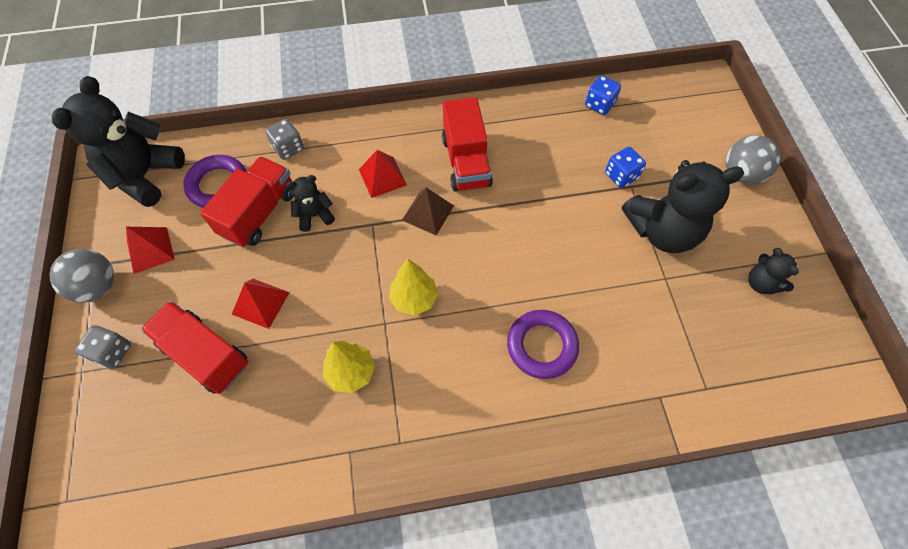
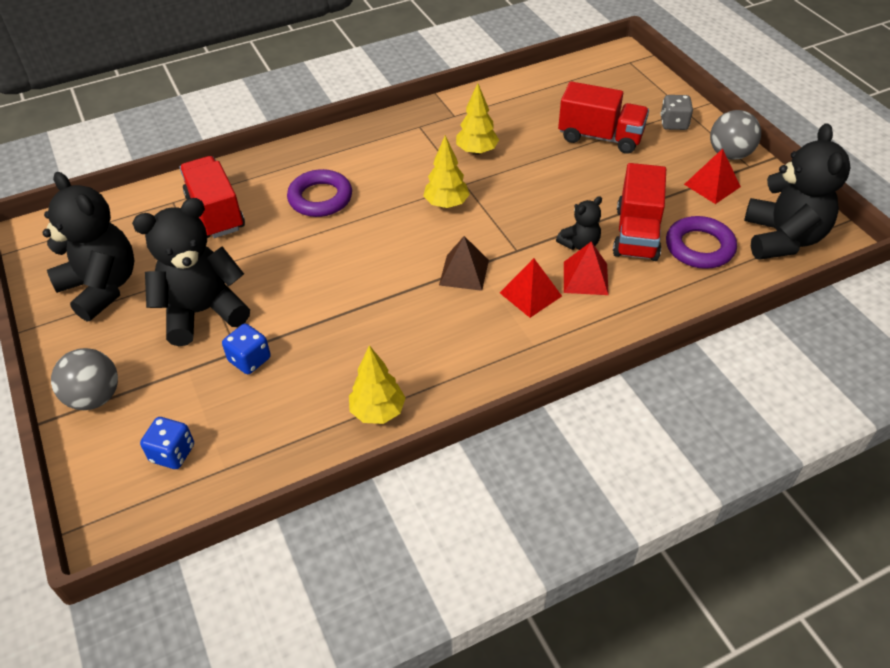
camera: 165 degrees right, 15 degrees down
red pyramid [232,279,290,329] -> red pyramid moved to [564,241,609,295]
grey dice [265,119,304,160] -> none
red truck [442,97,493,192] -> red truck moved to [180,156,245,238]
blue dice [585,75,621,115] -> blue dice moved to [140,417,194,469]
black teddy bear [748,248,798,294] -> black teddy bear [43,172,134,322], size x2.03
none -> yellow tree [349,345,406,424]

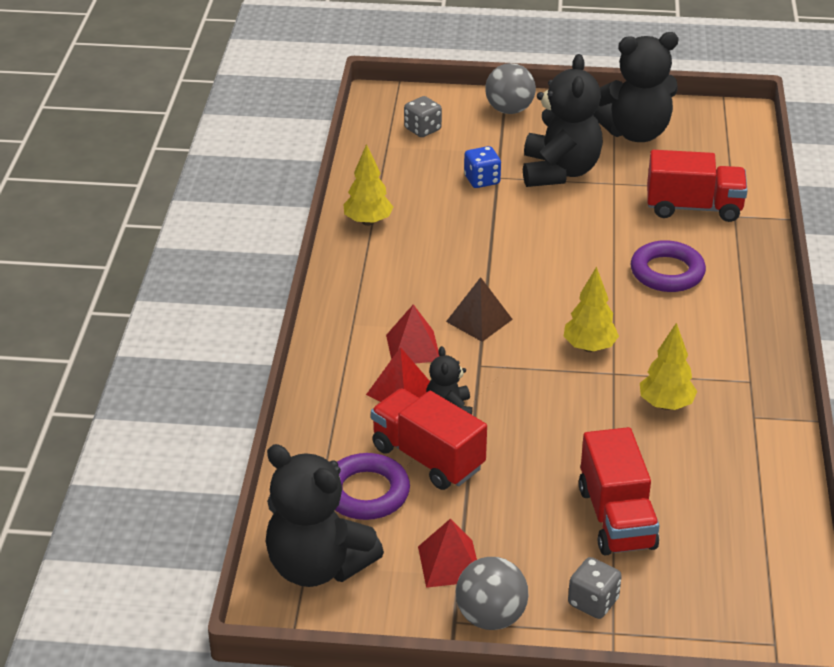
camera: 120 degrees right, 10 degrees down
blue dice [140,417,194,469] -> grey dice [404,96,442,137]
red truck [558,81,649,154] -> red truck turned 60 degrees counterclockwise [579,427,659,556]

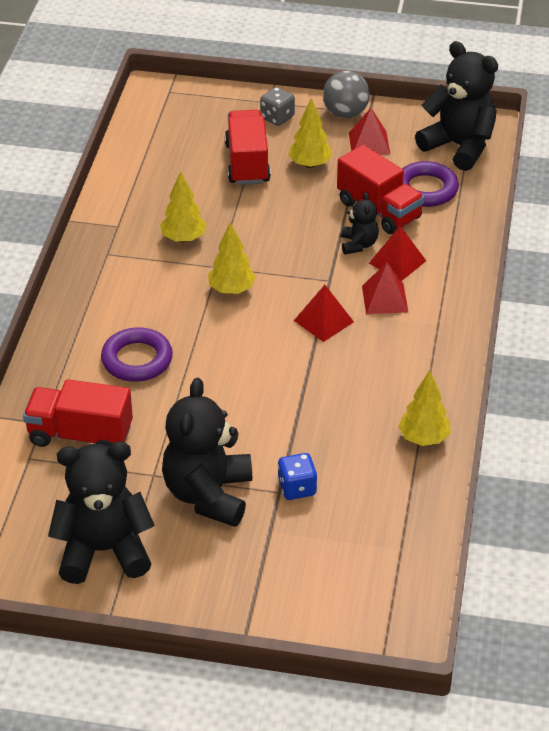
camera: 175 degrees left, 5 degrees up
grey dice [404,96,442,137] -> none
brown pyramid [446,277,513,342] -> red pyramid [294,285,354,342]
grey ball [485,63,536,114] -> none
none -> yellow tree [288,98,333,168]

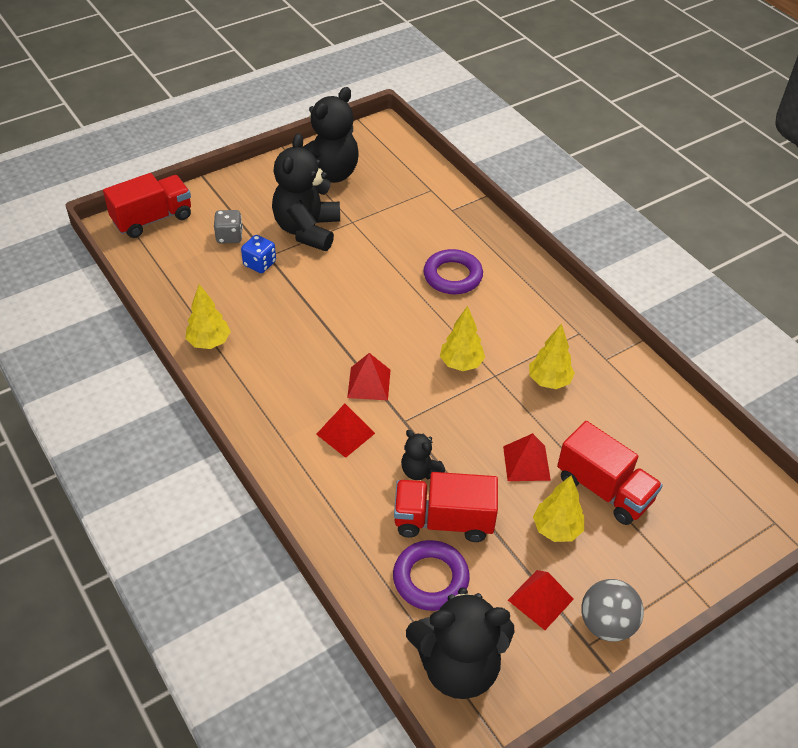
camera: 135 degrees right, 5 degrees up
red truck [23,379,133,447] -> red truck moved to [103,173,191,238]
black teddy bear [162,378,252,527] -> black teddy bear turned 135 degrees counterclockwise [272,133,340,251]
grey dice [260,87,295,126] -> grey dice moved to [214,210,243,244]
red pyramid [369,226,426,281] -> red pyramid moved to [503,433,551,481]

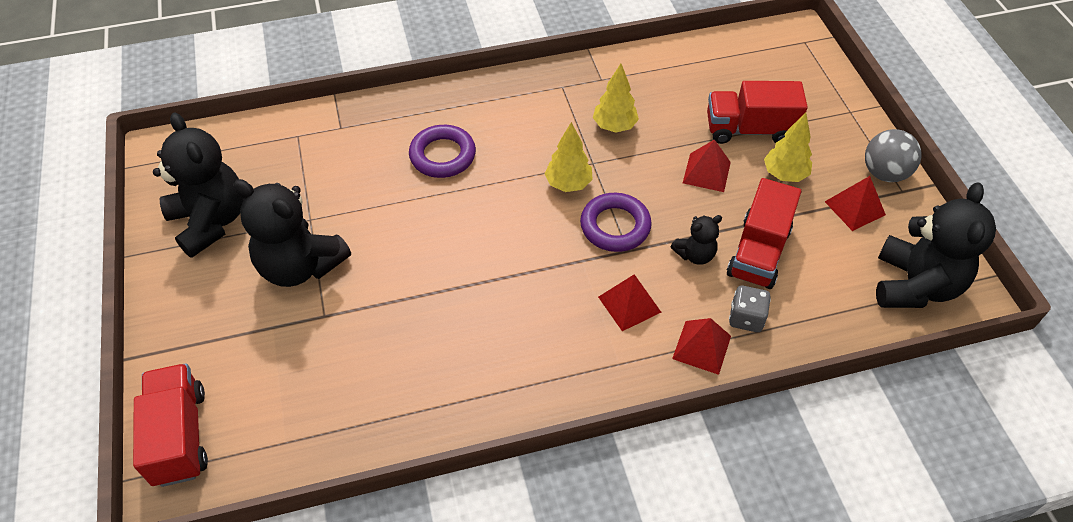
camera: 70 degrees left, 5 degrees up
yellow tree [185,284,231,349] -> none
grey dice [214,210,243,244] -> grey dice moved to [729,286,771,332]
blue dice [241,235,276,273] -> none
red pyramid [347,353,391,401] -> red pyramid moved to [672,318,731,375]
purple ring [393,540,470,611] -> purple ring moved to [580,193,652,252]
red truck [557,421,663,525] -> red truck turned 150 degrees counterclockwise [707,81,808,144]

